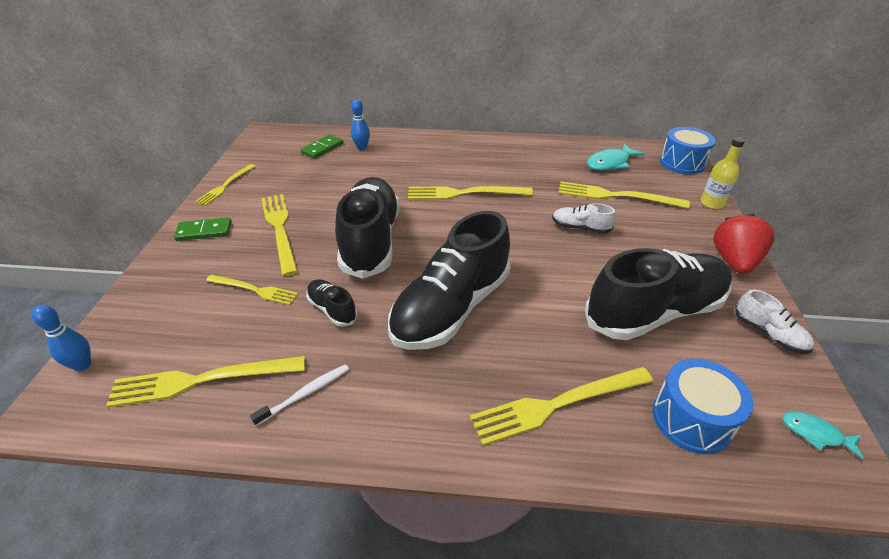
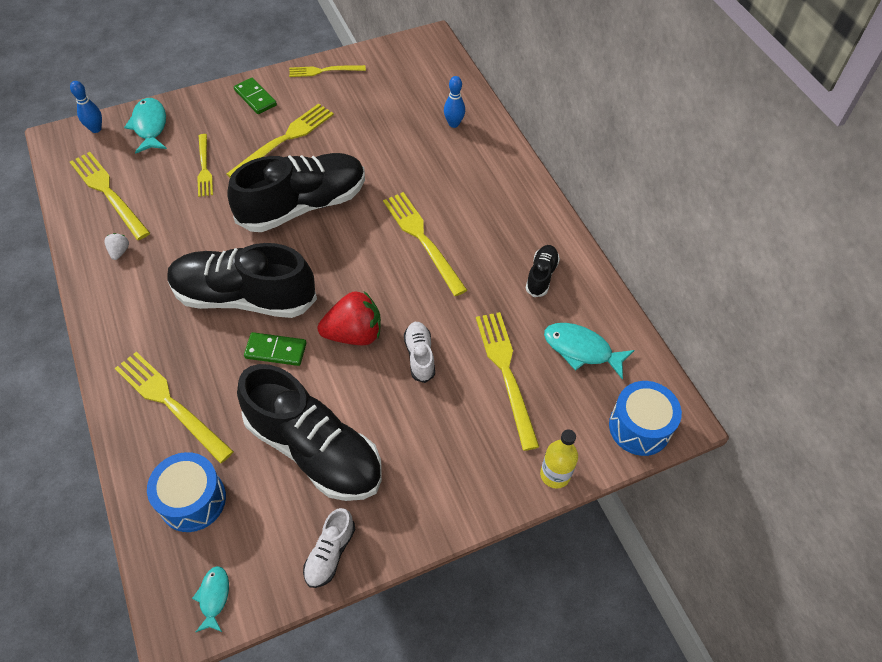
camera: 60 degrees right, 15 degrees up
white toothbrush [250,364,349,426] -> white strawberry [104,233,129,260]
green domino [300,134,343,159] -> green domino moved to [244,332,307,366]
black shoe [306,279,358,327] -> black shoe moved to [526,245,560,297]
red strawberry [713,214,775,274] -> red strawberry moved to [318,291,381,345]
none -> turquoise fish [124,98,167,154]

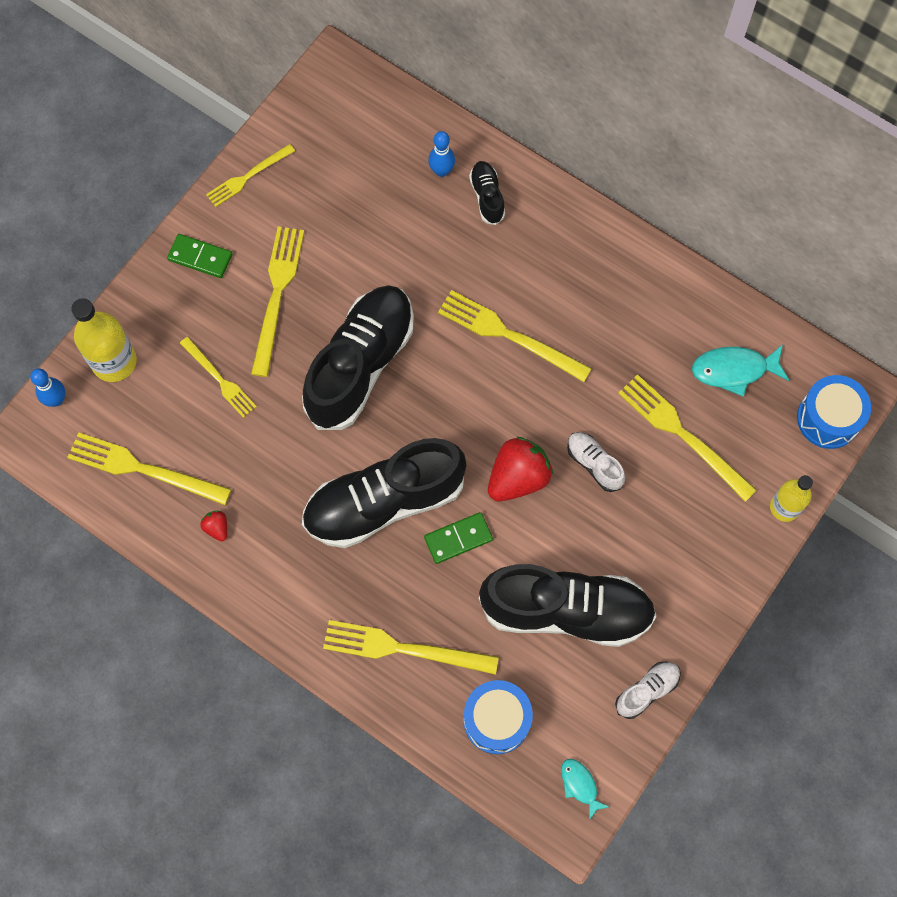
camera: 30 degrees left, 15 degrees up
white strawberry [104,233,129,260] -> red strawberry [200,511,227,541]
turquoise fish [124,98,167,154] -> yellow bottle [71,298,137,382]
white shoe [303,508,355,588] -> white shoe turned 120 degrees counterclockwise [615,661,681,719]
black shoe [526,245,560,297] -> black shoe moved to [469,161,505,225]

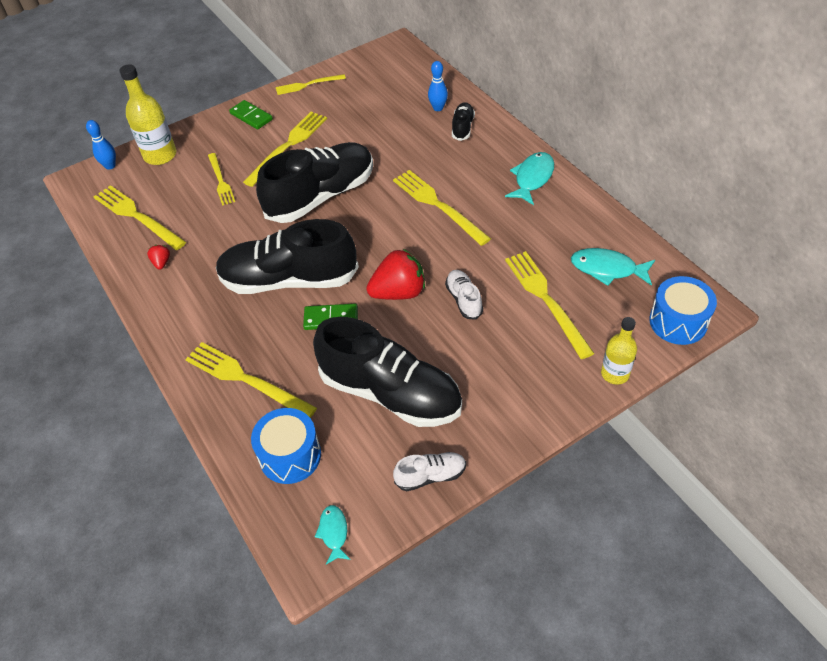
camera: 25 degrees right, 20 degrees down
none -> turquoise fish [505,152,554,205]

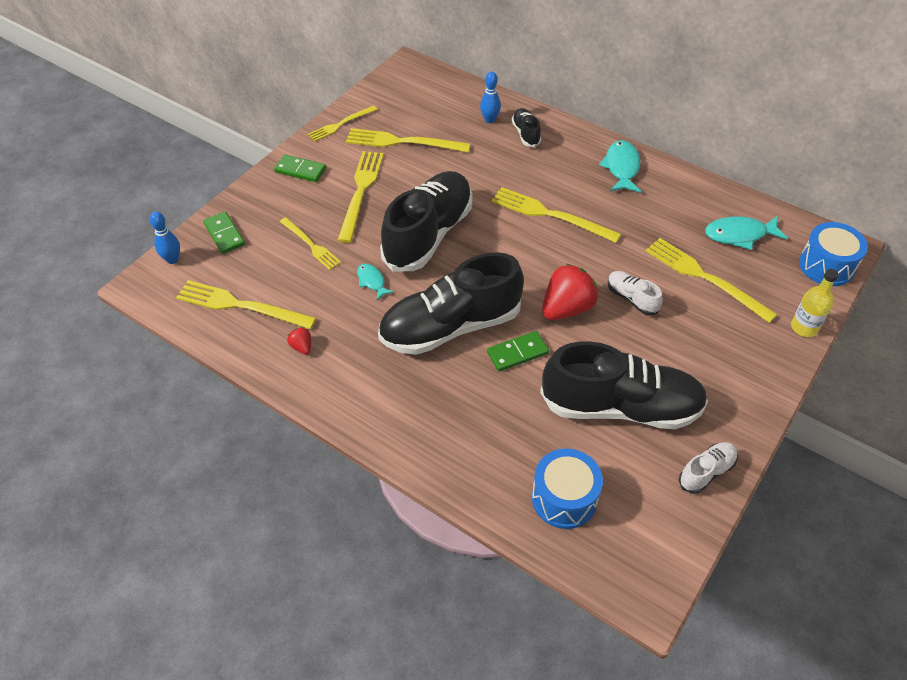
camera: 25 degrees left, 0 degrees up
yellow bottle [119,64,176,165] -> green domino [203,212,245,254]
yellow fork [185,342,317,418] -> yellow fork moved to [346,128,470,152]
turquoise fish [315,505,351,565] -> turquoise fish moved to [357,264,394,300]

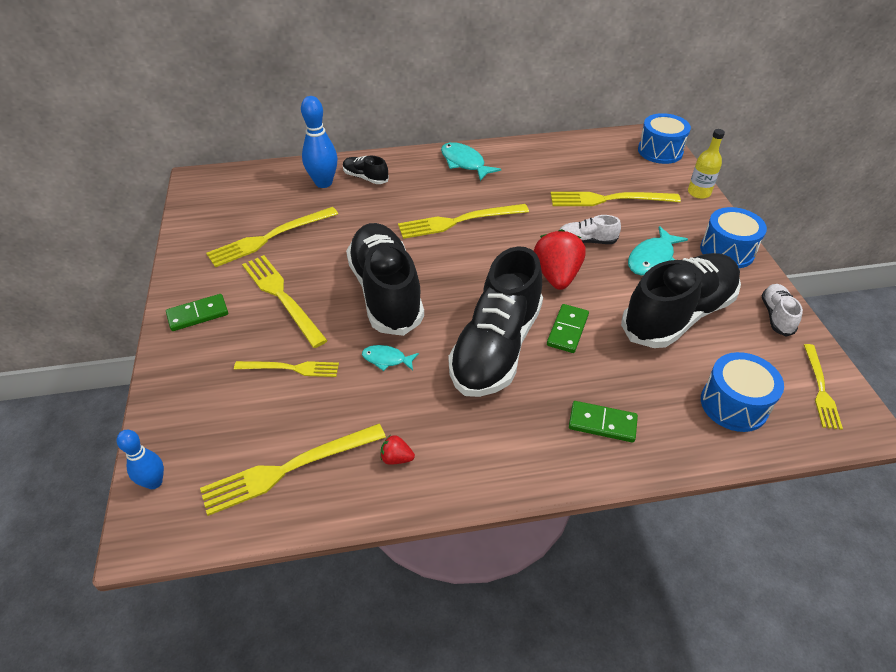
camera: 45 degrees left, 5 degrees down
green domino [203,212,245,254] -> green domino moved to [569,401,638,442]
yellow fork [308,106,378,142] -> yellow fork moved to [804,344,843,430]
blue bowling pin [480,72,501,123] -> blue bowling pin [301,96,338,188], size x1.62
turquoise fish [705,216,788,250] -> turquoise fish moved to [628,226,688,275]
none -> blue drum [700,207,767,268]

